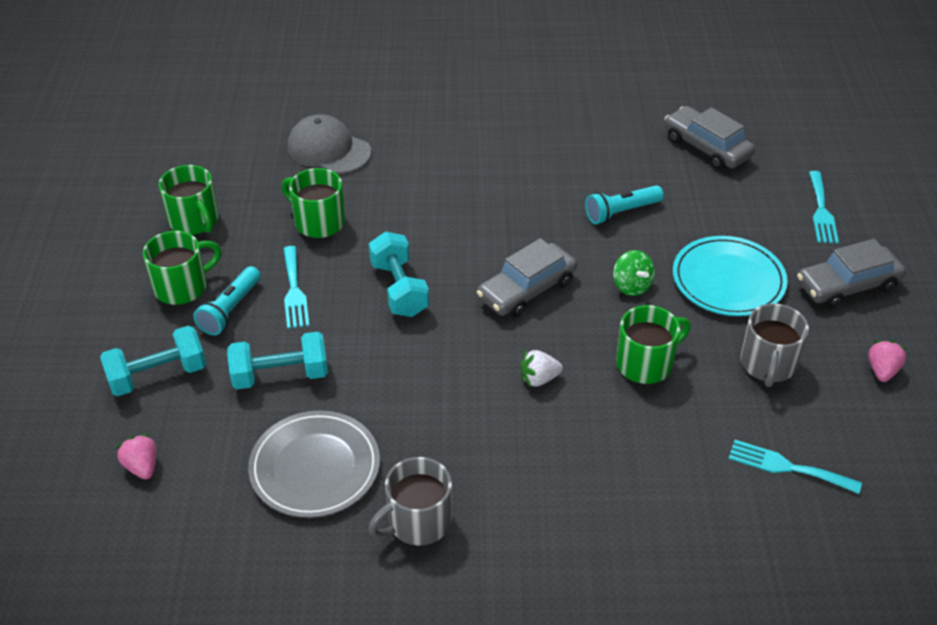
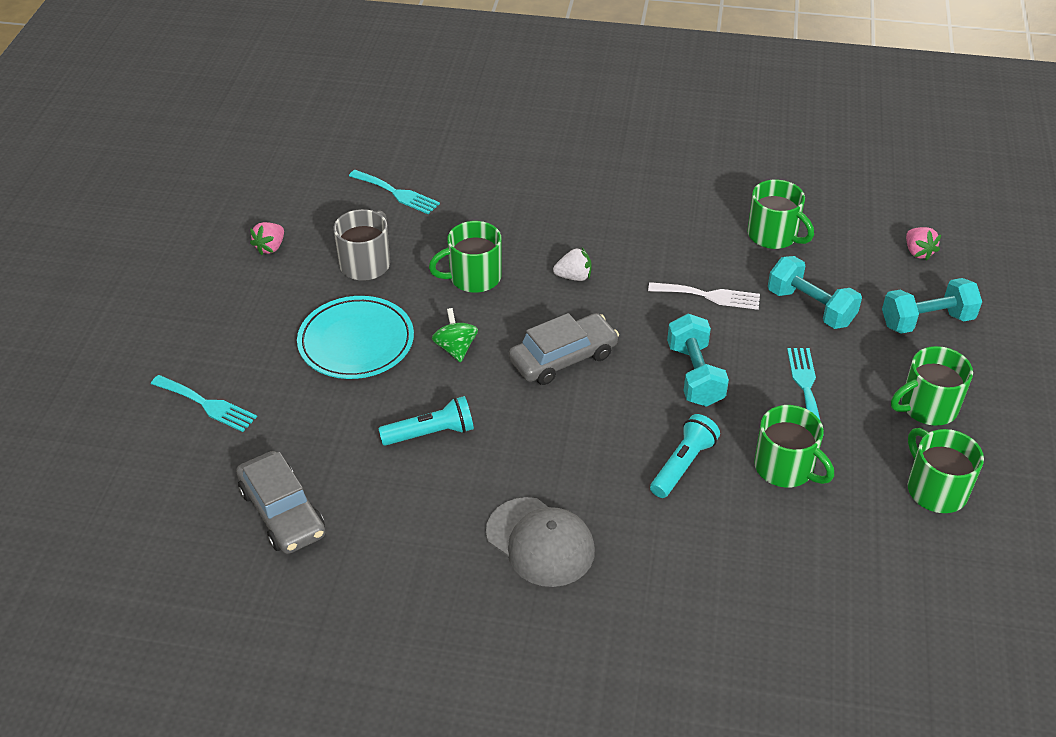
camera: 170 degrees left, 0 degrees up
turquoise flashlight [193,266,261,335] -> turquoise flashlight moved to [650,414,720,498]
turquoise dumbbell [227,332,328,390] -> turquoise dumbbell turned 45 degrees clockwise [768,256,862,329]
grey plate [248,411,380,518] -> green mug [747,180,814,249]
grey cap [288,114,371,174] -> grey cap moved to [486,497,595,587]
grey mug [368,457,452,546] -> none
grey car [797,239,906,308] -> none
turquoise fork [809,171,839,244] -> turquoise fork turned 105 degrees clockwise [151,375,257,432]
none -> white fork [648,282,760,310]

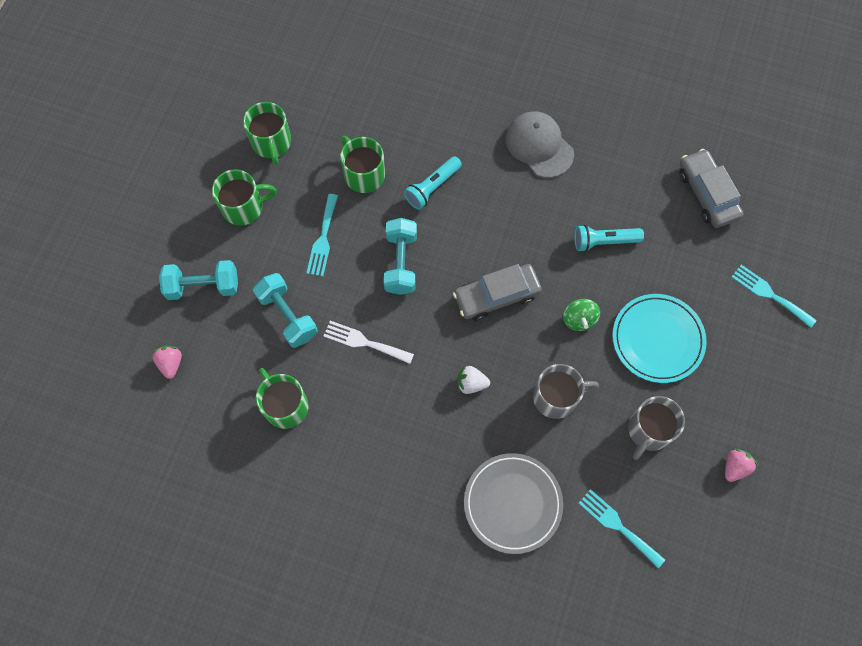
camera: 170 degrees left, 25 degrees up
green mug [429,221,502,293] -> grey mug [533,364,599,419]
none -> grey plate [464,453,563,554]

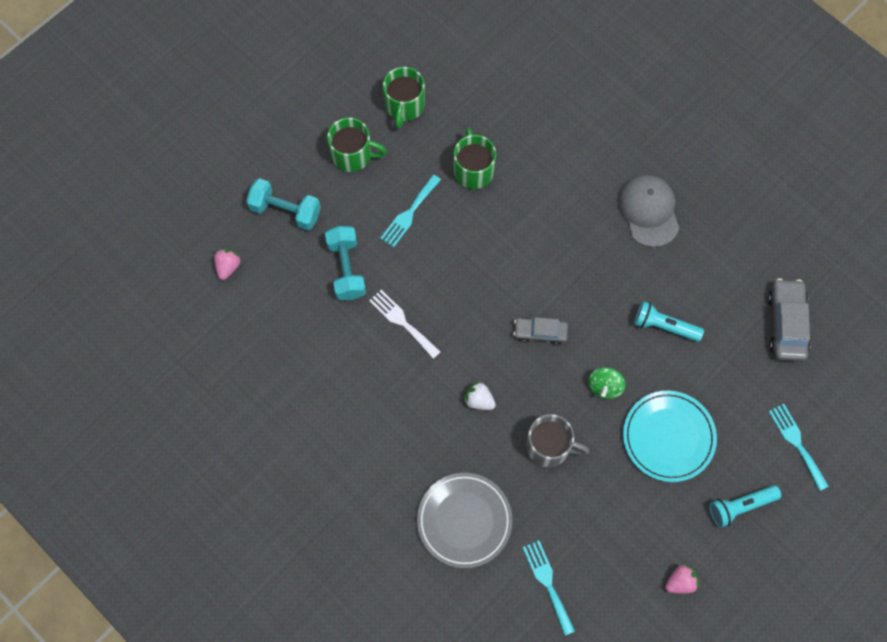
camera: 25 degrees right, 0 degrees up
green mug [256,368,308,429] -> none
turquoise dumbbell [384,218,417,295] -> none
turquoise flashlight [404,156,462,210] -> turquoise flashlight moved to [709,485,781,528]
grey car [453,264,542,321] -> grey car [513,317,568,345], size x0.64
grey mug [628,396,685,460] -> none

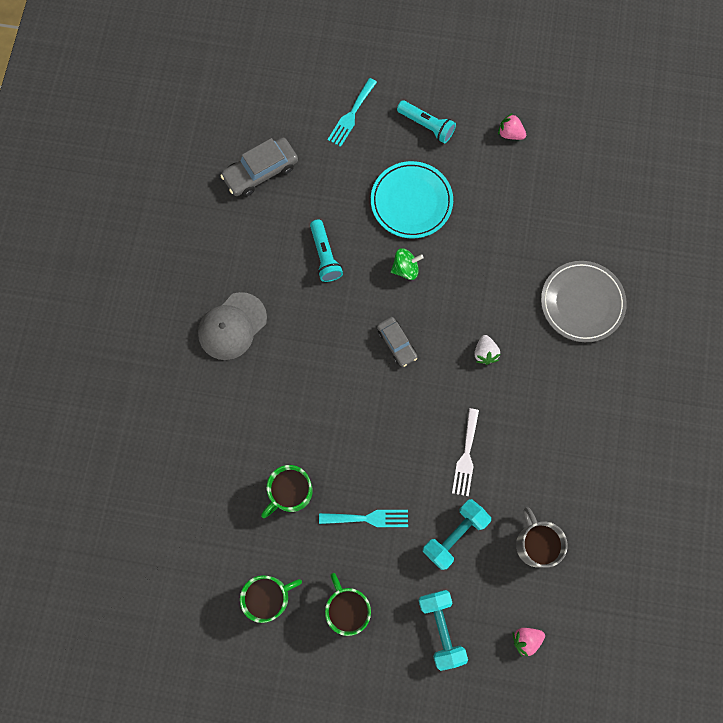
camera: 125 degrees left, 5 degrees up
turquoise fork [523,540,575,636] -> none
grey mug [526,414,590,467] -> grey mug moved to [516,507,568,568]

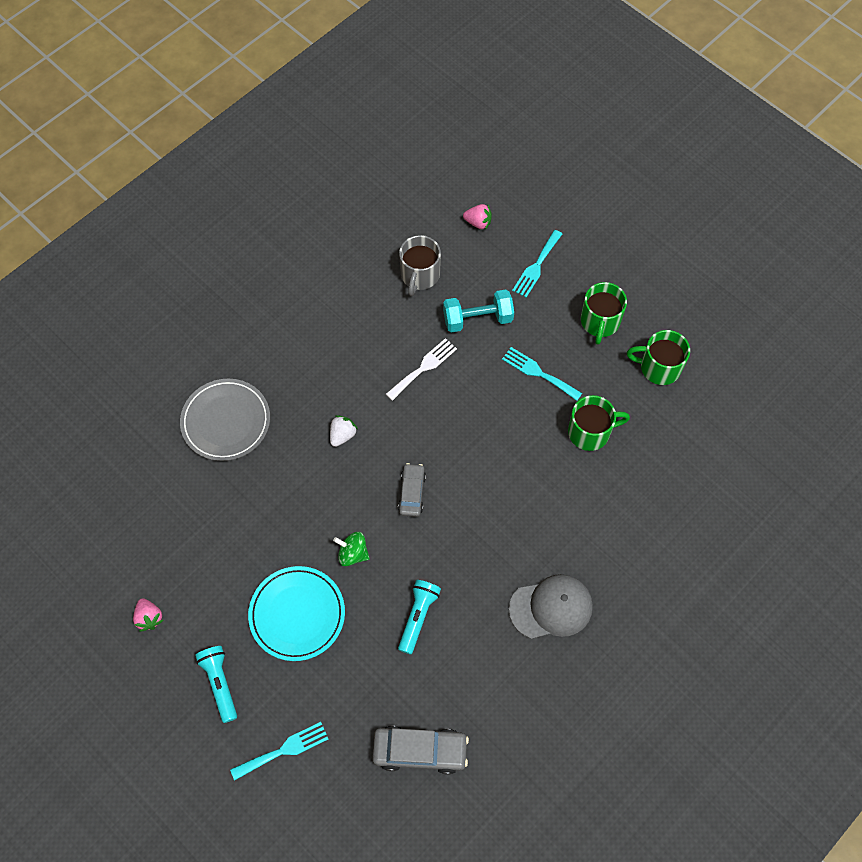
camera: 145 degrees left, 10 degrees down
turquoise dumbbell [418,590,468,671] -> turquoise fork [512,230,562,298]

